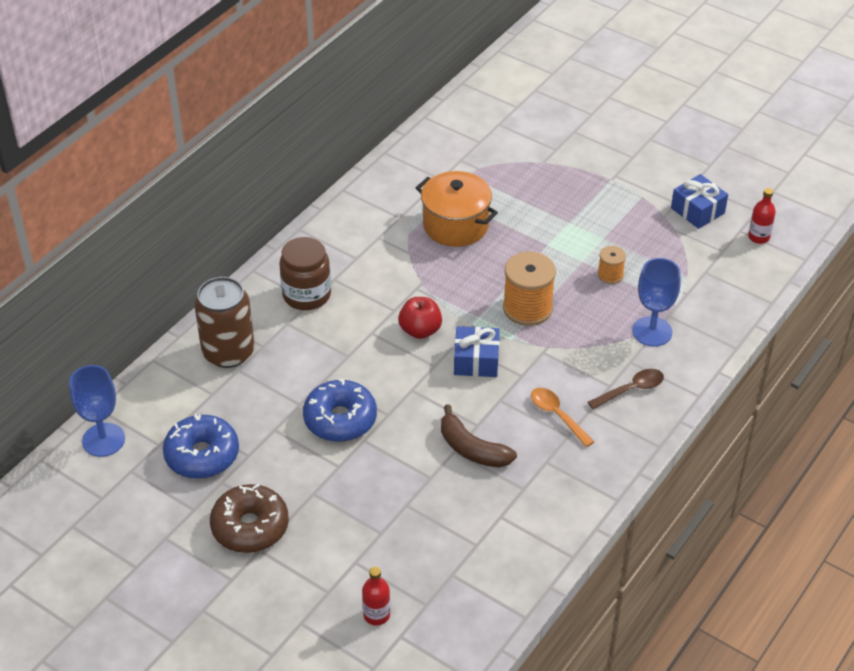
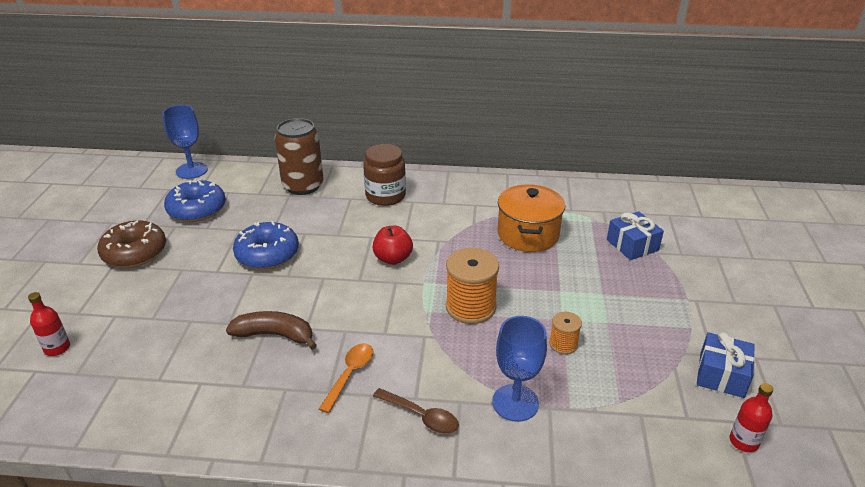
camera: 60 degrees right, 10 degrees down
brown banana [441,404,517,468] -> brown banana turned 90 degrees clockwise [226,311,317,350]
blue gift [454,326,500,377] -> blue gift moved to [607,211,664,260]

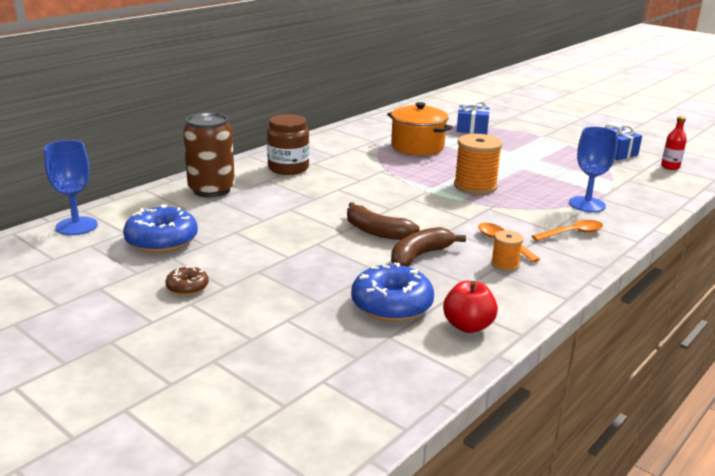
camera: 55 degrees left, 10 degrees down
red bottle [28,292,70,356] -> none
brown donut [97,220,166,268] -> brown donut [165,266,209,295], size x0.53
blue donut [233,221,299,270] -> blue donut moved to [351,262,434,322]
red apple [372,226,413,265] -> red apple moved to [443,281,498,333]
brown spoon [373,388,459,434] -> orange spoon [532,220,603,241]
orange spool [549,312,582,354] -> orange spool moved to [491,230,524,271]
none -> brown banana [347,202,420,240]

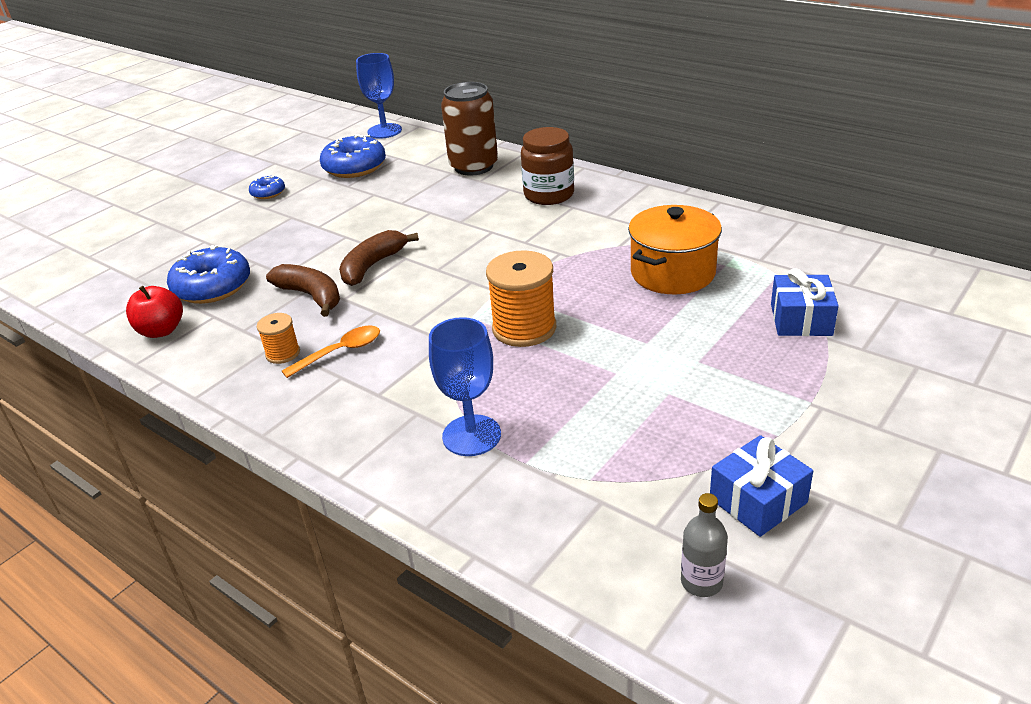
camera: 90 degrees right, 10 degrees up
brown donut [165,266,209,295] -> blue donut [249,176,285,199]
orange spoon [532,220,603,241] -> none
red bottle [661,116,687,170] -> grey bottle [681,493,728,597]

